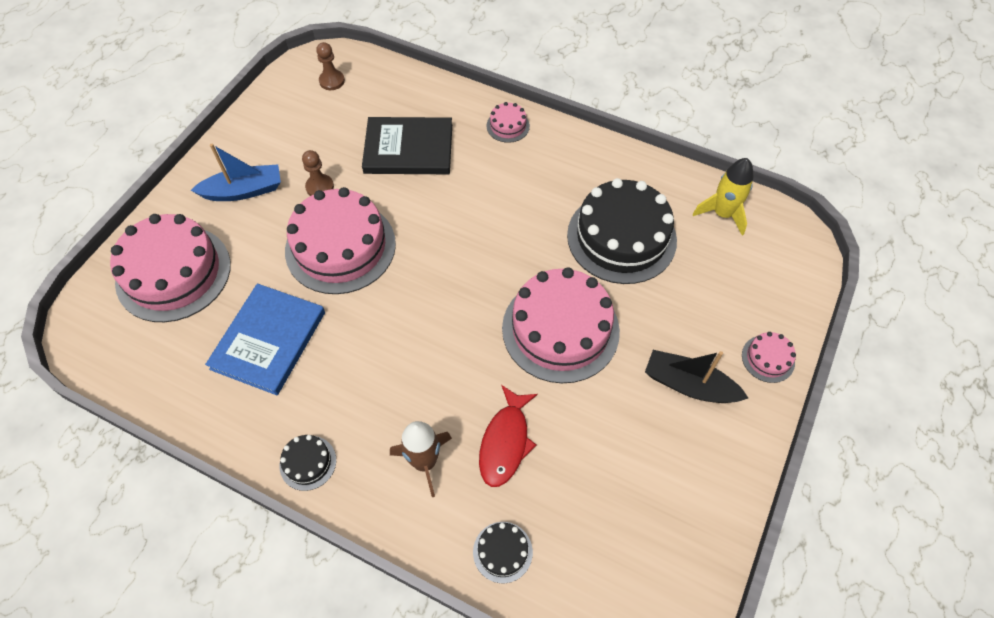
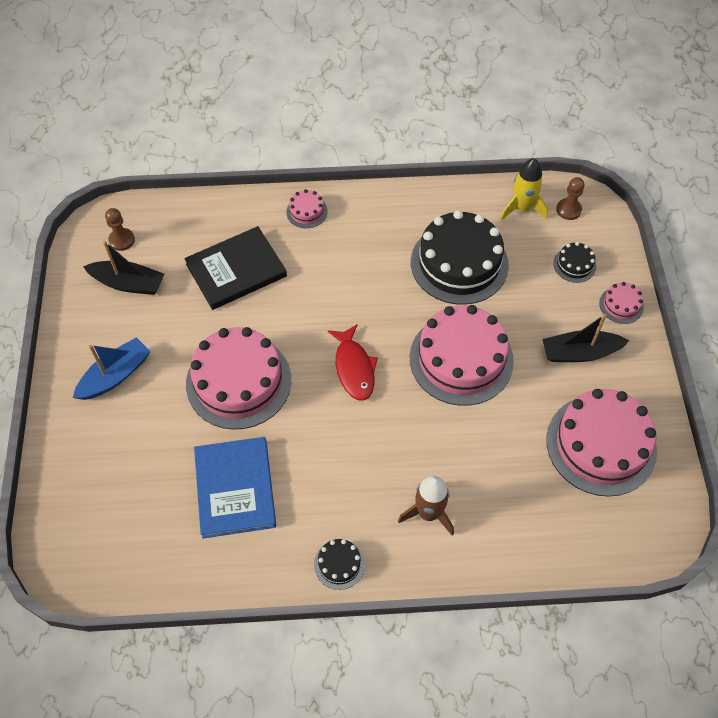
camera: 30 degrees left, 0 degrees up
pink cake [110,214,231,322] -> pink cake moved to [546,389,657,497]
brown pawn [302,150,334,196] -> brown pawn moved to [556,177,584,220]
black cake [473,522,533,583] -> black cake moved to [553,242,596,283]
red fish [479,385,538,487] -> red fish moved to [327,324,378,401]
none -> black boat [83,241,164,295]

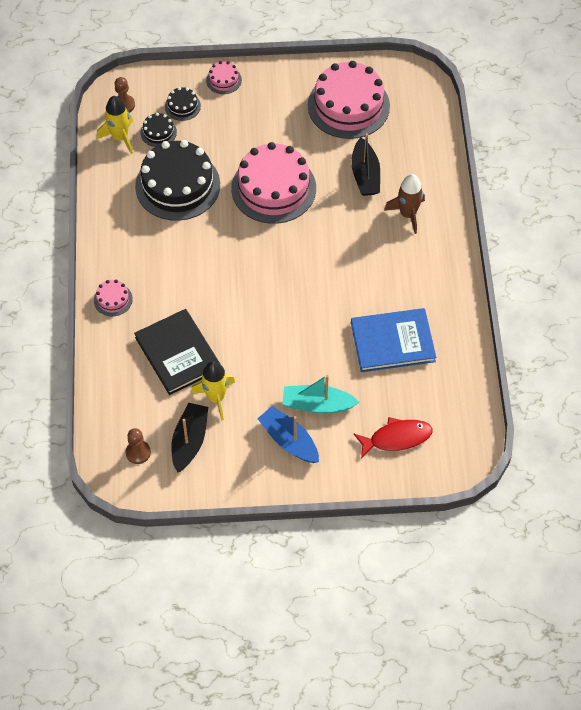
camera: 90 degrees left, 0 degrees up
pink cake [186,327,291,430] -> none
black cake [314,539,365,590] -> black cake moved to [140,113,177,147]
red fish [327,324,378,401] -> red fish moved to [354,417,432,459]
black boat [542,314,629,362] -> black boat moved to [351,133,380,196]
none -> yellow rocket [191,361,235,421]
none -> turquoise boat [282,375,359,414]

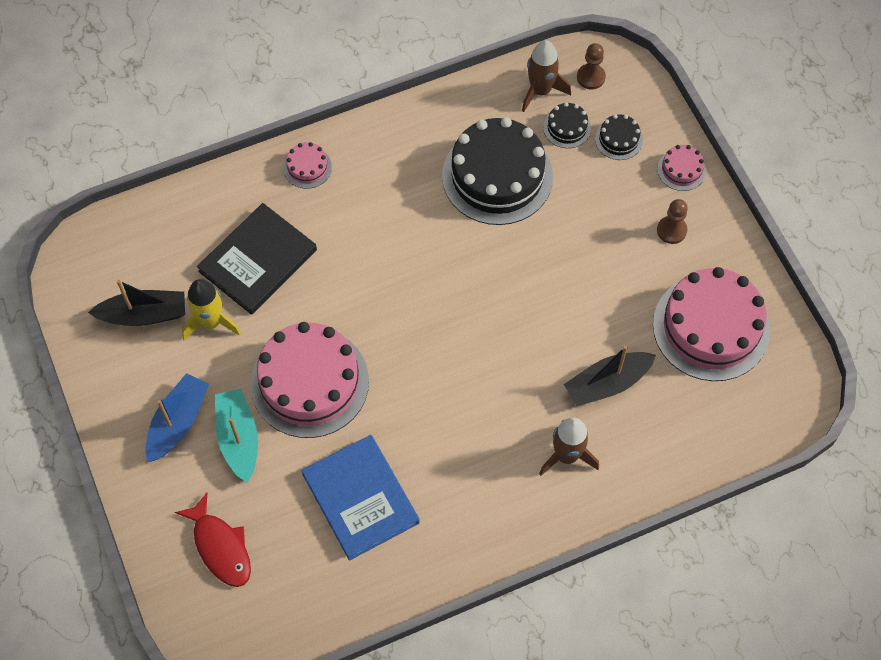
camera: 70 degrees right, 5 degrees up
yellow rocket [97,96,133,154] -> brown rocket [522,40,571,112]
brown pawn [126,428,151,464] -> brown pawn moved to [657,199,688,244]
pink cake [231,142,316,224] -> pink cake moved to [250,322,369,438]

